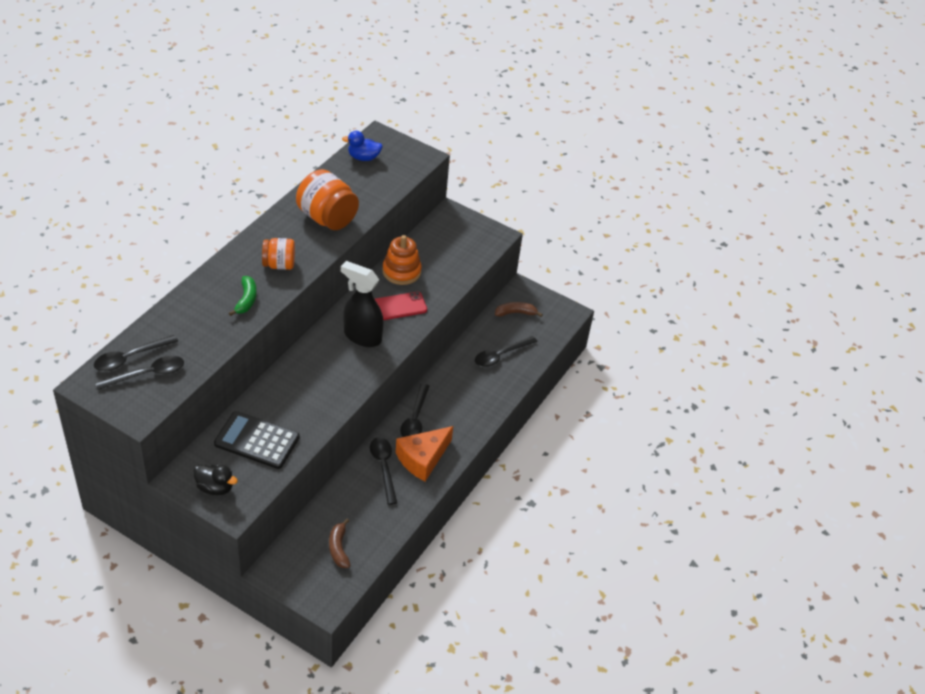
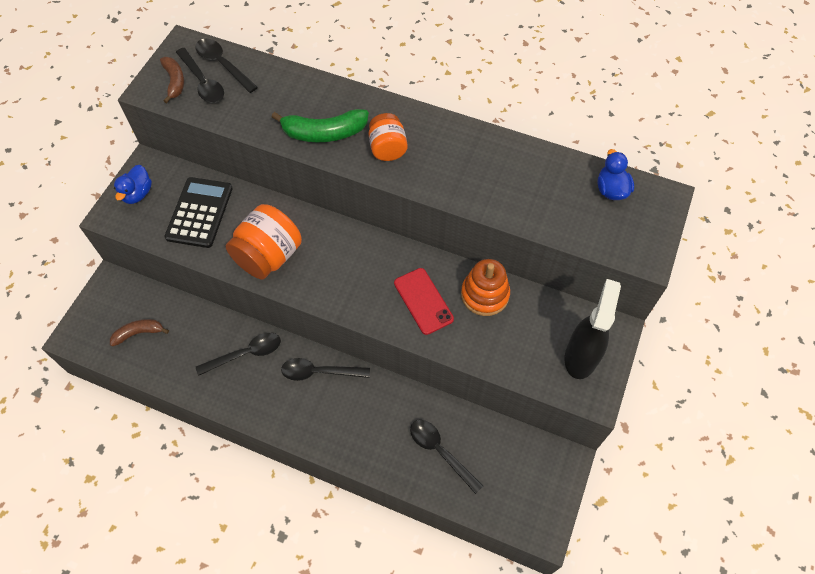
camera: 85 degrees right, 15 degrees up
black duck [193,464,238,495] -> blue duck [114,165,152,204]
green banana [229,276,257,316] -> green banana [272,109,369,142], size x1.56
orange jar [296,169,359,230] -> orange jar moved to [226,204,302,279]
black spray bottle [341,261,384,347] -> black spray bottle moved to [565,279,621,379]
orange cheese [396,426,453,481] -> none
brown banana [495,302,543,317] -> brown banana moved to [160,57,184,103]

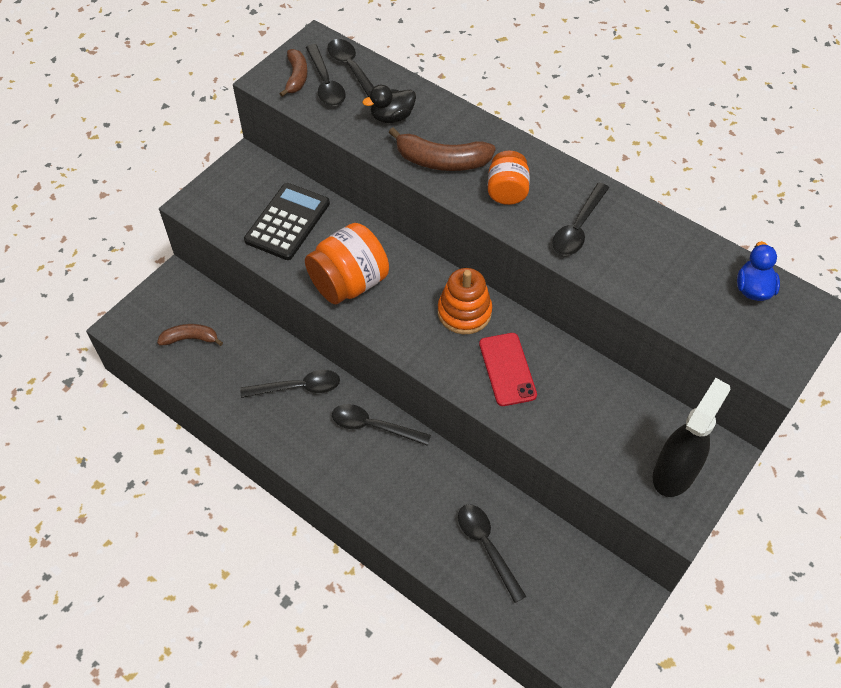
camera: 15 degrees right, 5 degrees down
blue duck [114,165,152,204] -> none
green banana [272,109,369,142] -> brown banana [389,127,496,171]
orange stacking toy [461,259,510,316] -> orange stacking toy moved to [438,268,492,334]
none -> black duck [362,85,416,123]
none -> black spoon [552,183,609,256]

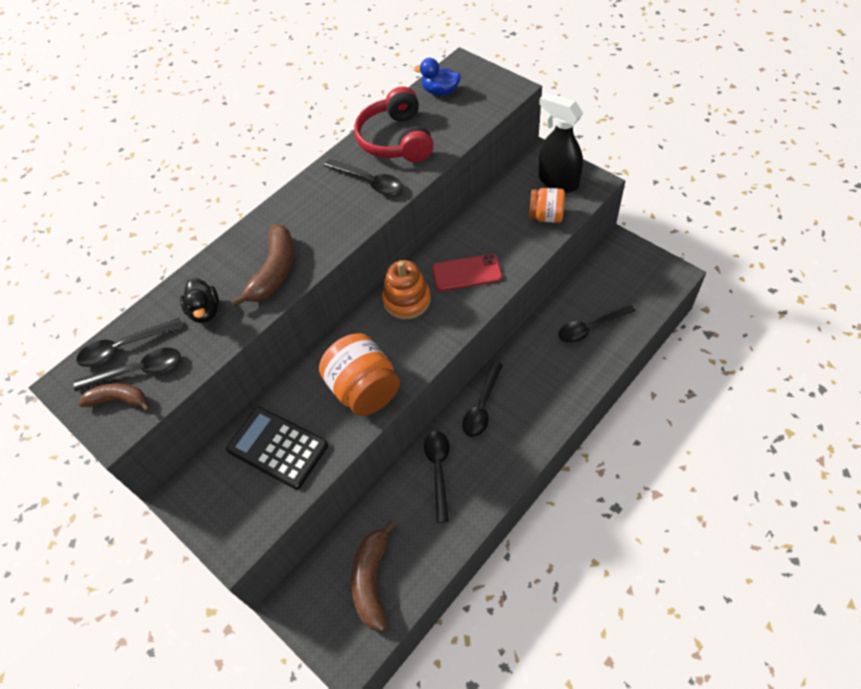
camera: 80 degrees left, 0 degrees up
brown banana [157,324,223,346] -> brown banana [351,520,396,632], size x1.56
orange jar [488,151,530,205] -> orange jar moved to [529,188,565,223]
none -> red headphones [354,86,434,162]

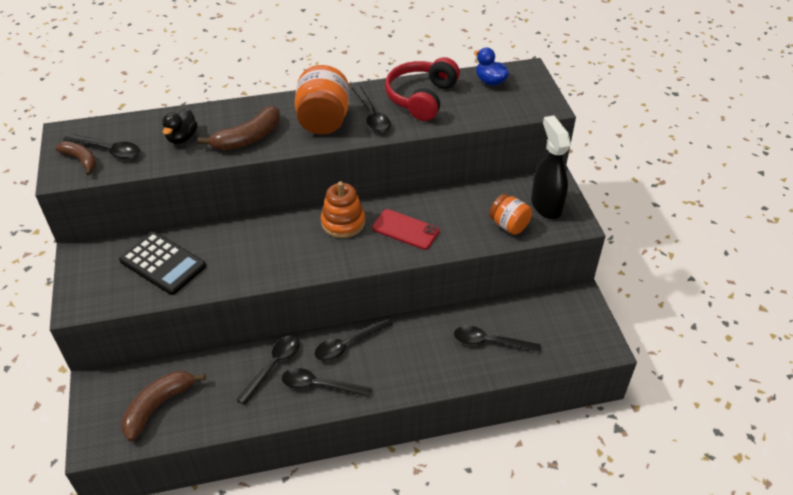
camera: 30 degrees right, 10 degrees down
black spoon [77,318,183,367] -> black spoon moved to [282,368,371,397]
black calculator [226,407,328,489] -> black calculator turned 150 degrees clockwise [119,232,206,295]
orange jar [319,333,400,416] -> orange jar moved to [294,65,349,134]

